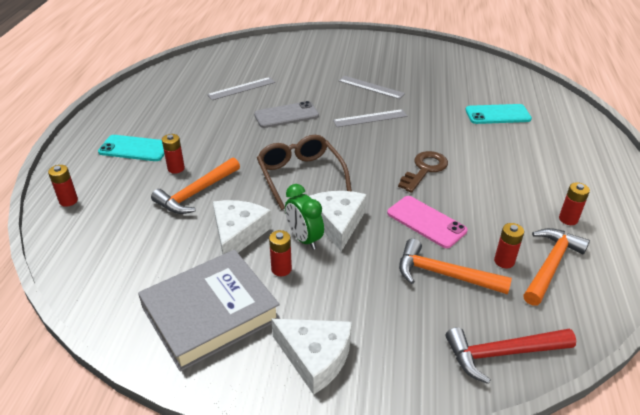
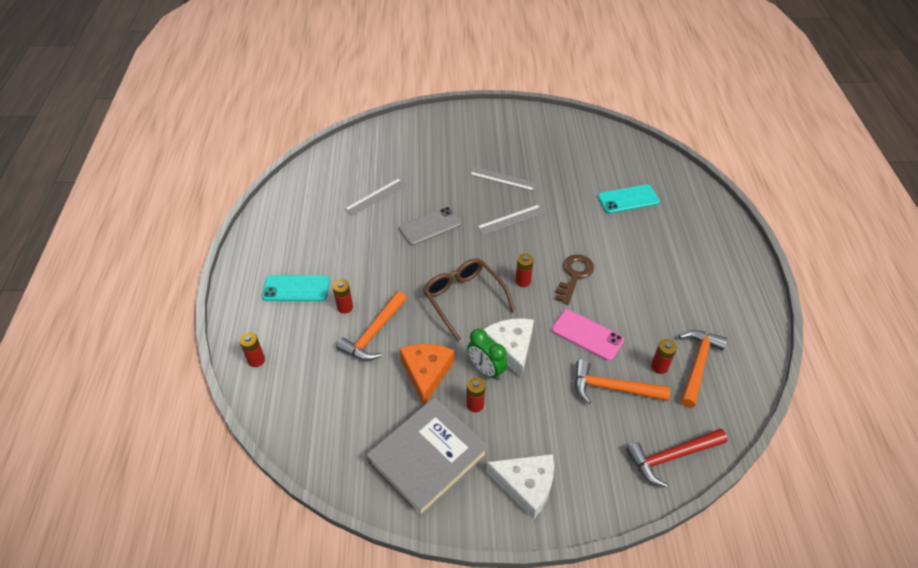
camera: 10 degrees left, 10 degrees up
white cheese [213,200,272,254] -> orange cheese [399,344,454,406]
red battery [559,182,590,225] -> red battery moved to [515,253,534,287]

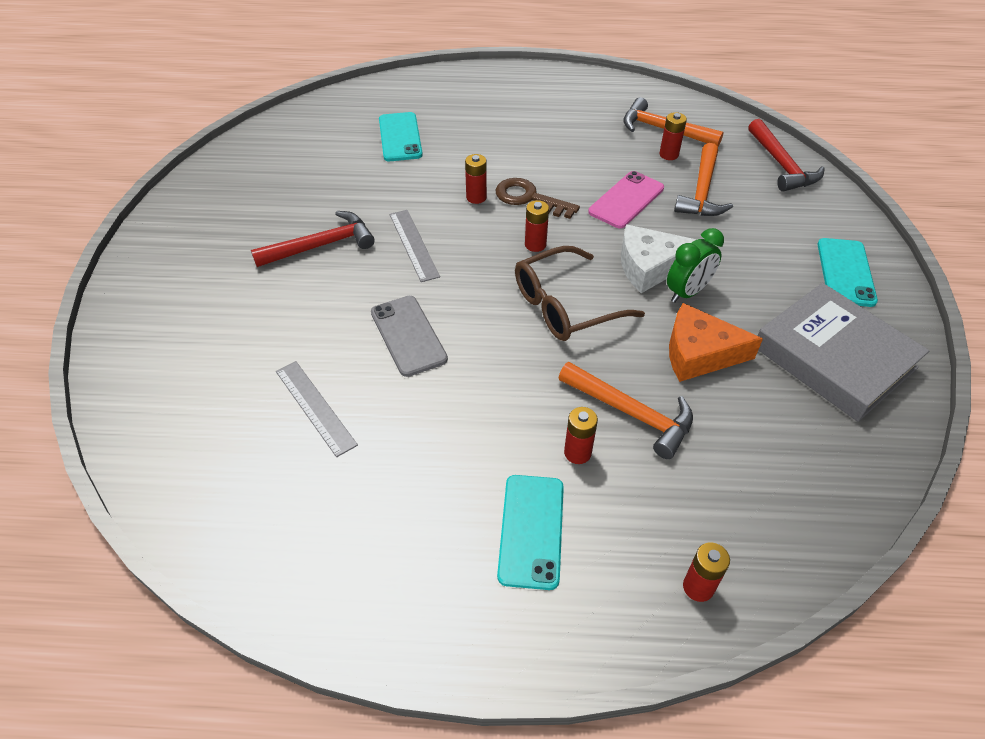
camera: 85 degrees left, 0 degrees up
red battery [466,377,485,412] -> red battery moved to [465,154,487,204]
grey ruler [469,167,537,191] -> red hammer [251,211,375,267]
white cheese [487,454,554,520] -> turquoise phone [818,238,878,307]

